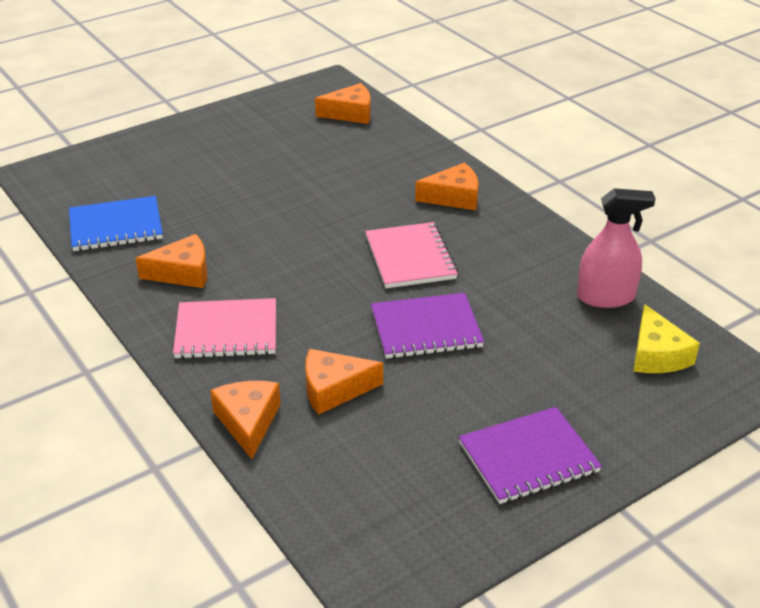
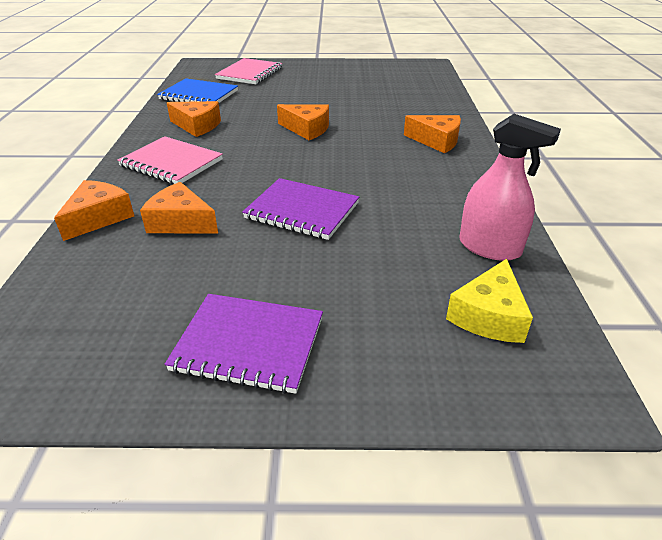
camera: 35 degrees right, 0 degrees up
orange cheese [315,83,371,124] -> orange cheese moved to [277,104,329,140]
pink notebook [365,222,458,288] -> pink notebook moved to [215,58,282,84]

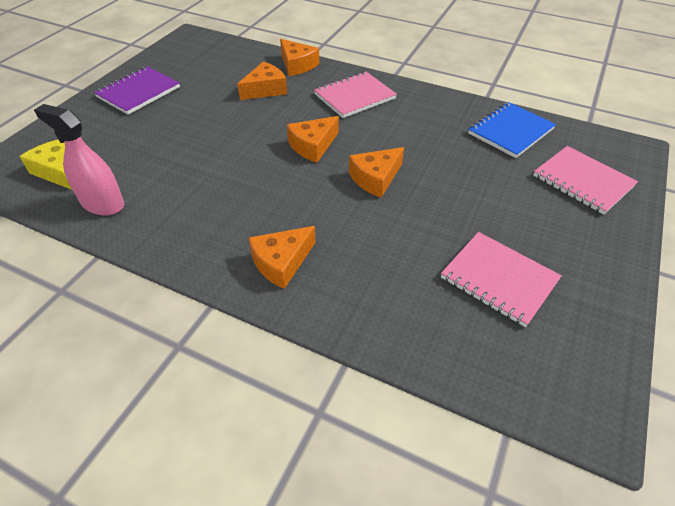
camera: 115 degrees right, 10 degrees up
orange cheese [167,101,221,137] -> orange cheese moved to [287,116,339,163]
purple notebook [242,178,359,240] -> none
pink spray bottle [459,114,561,261] -> pink spray bottle turned 60 degrees clockwise [34,104,124,216]
none -> pink notebook [441,232,562,327]

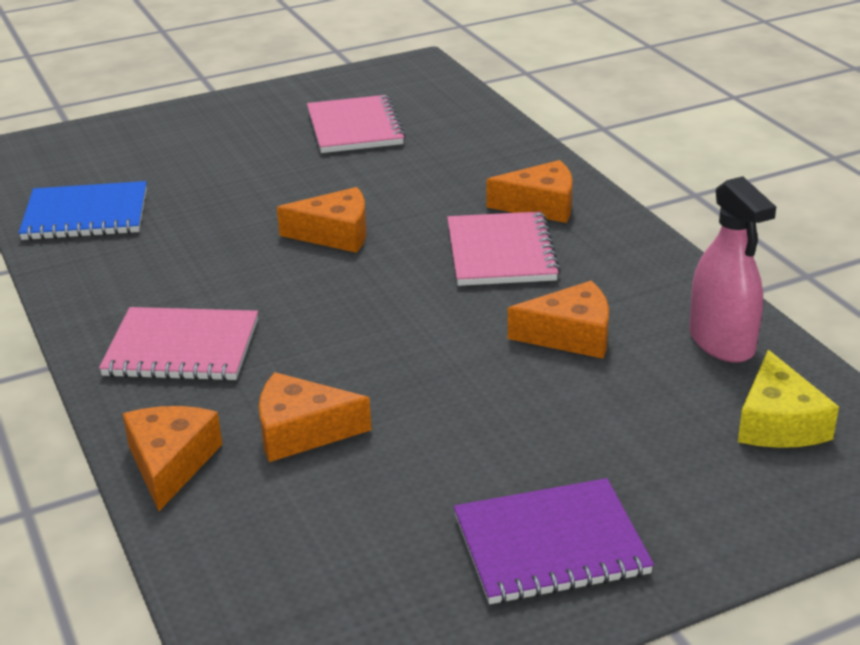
camera: 140 degrees left, 15 degrees down
orange cheese [287,116,339,163] -> orange cheese moved to [508,281,609,359]
pink notebook [533,146,638,215] -> pink notebook moved to [447,211,561,286]

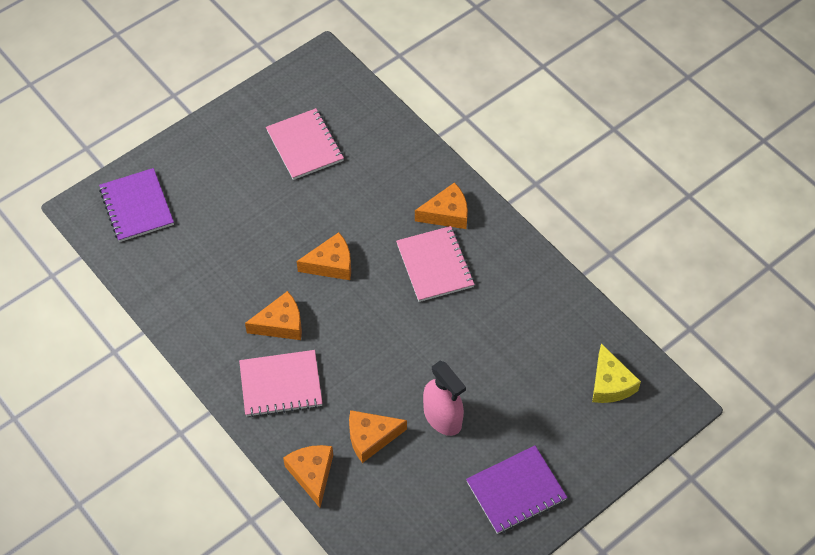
camera: 15 degrees left, 25 degrees up
blue notebook [19,181,147,241] -> none
orange cheese [508,281,609,359] -> orange cheese moved to [245,291,302,340]
pink spray bottle [689,176,776,363] -> pink spray bottle moved to [423,361,466,436]
none -> purple notebook [99,168,174,242]

